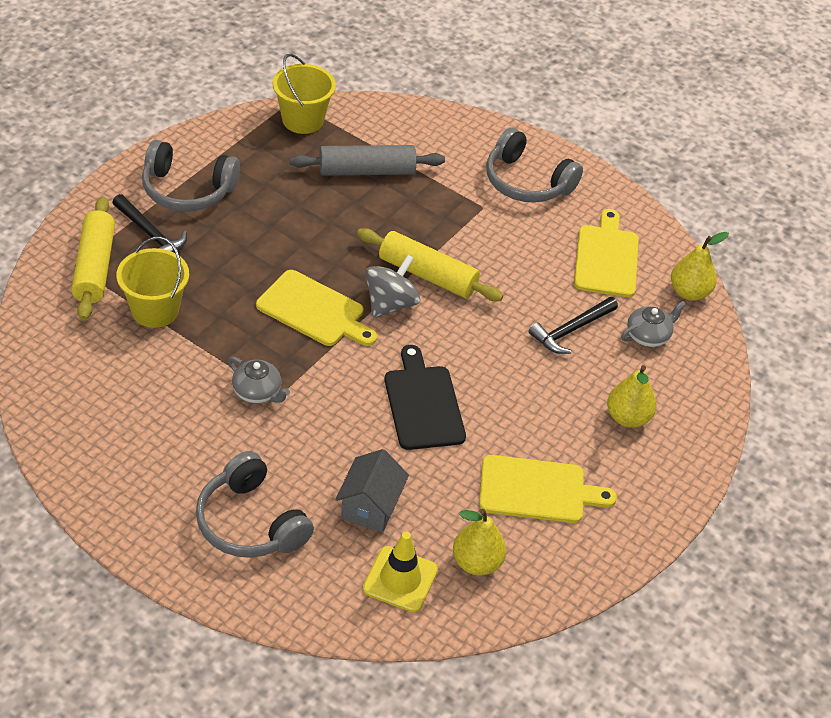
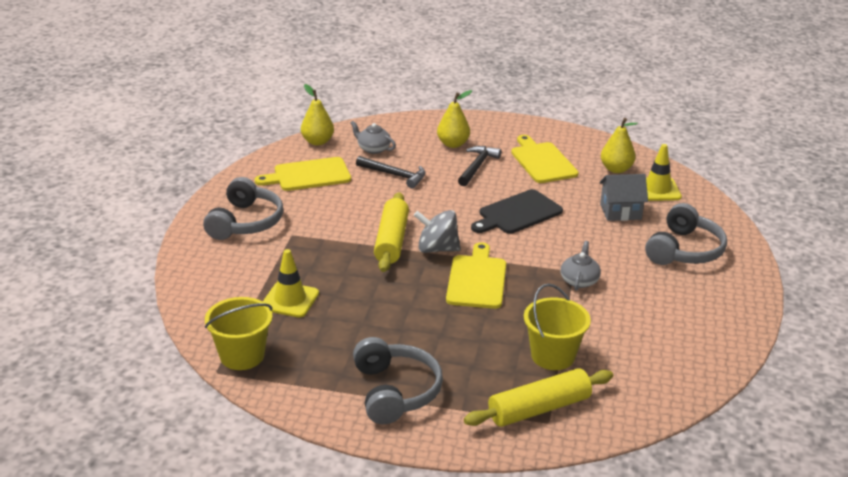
camera: 110 degrees left, 15 degrees down
black hammer [112,194,187,253] -> black hammer moved to [458,146,501,186]
grey rolling pin [290,145,445,176] -> yellow traffic cone [263,249,319,318]

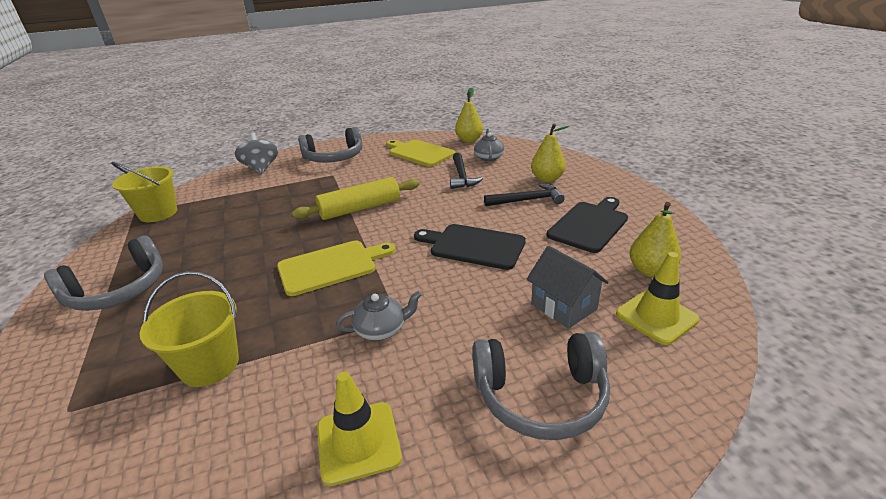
camera: 60 degrees right, 0 degrees up
yellow traffic cone [263,249,319,318] -> yellow traffic cone moved to [317,372,402,486]
grey spinning top [414,210,461,253] -> grey spinning top moved to [234,132,278,174]
yellow rolling pin [464,368,613,427] -> none
yellow cutting board [511,135,579,183] -> black cutting board [547,197,628,253]

